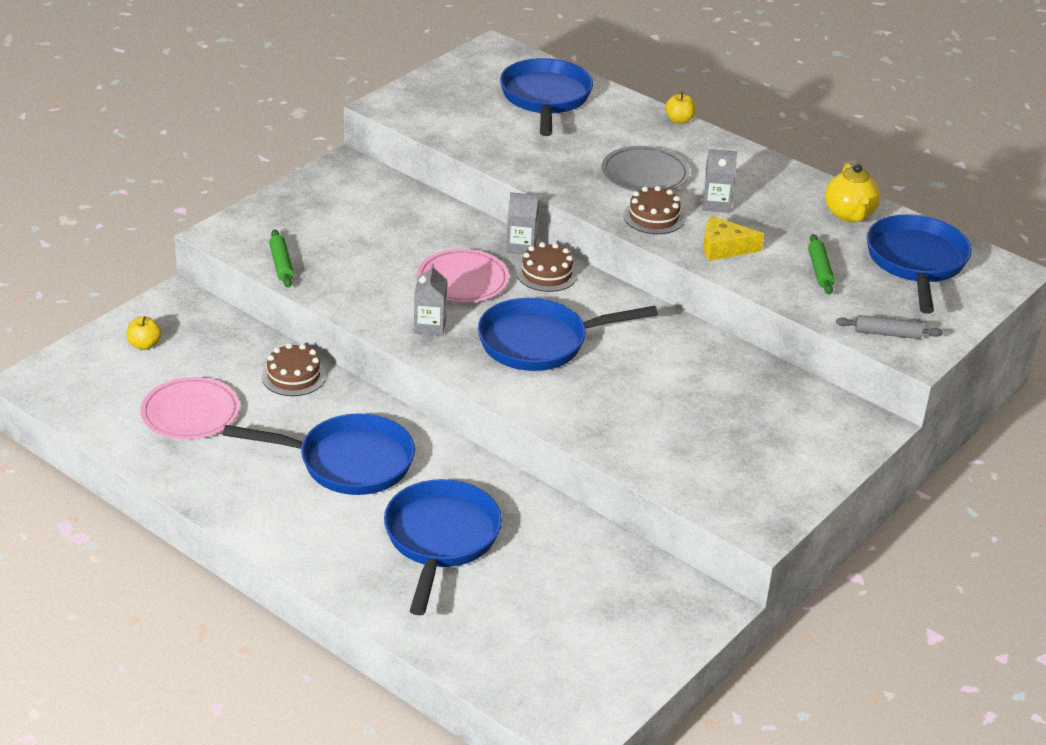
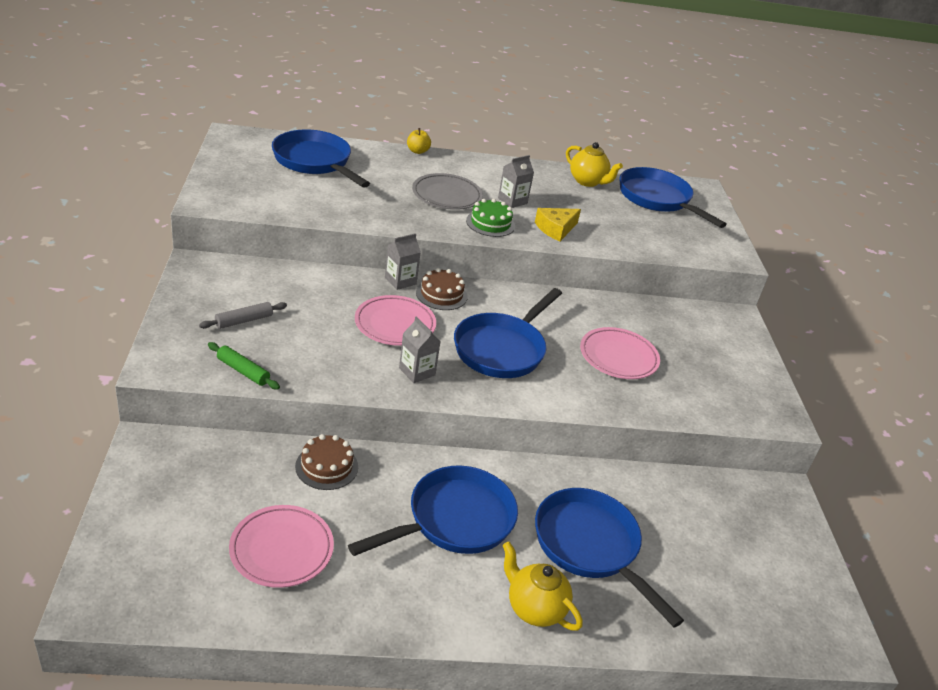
camera: 45 degrees left, 0 degrees up
yellow apple [126,316,161,350] -> none
brown cake [623,186,685,234] -> green cake [466,199,515,237]
green rolling pin [808,234,835,295] -> none
grey rolling pin [836,315,943,339] -> grey rolling pin moved to [199,302,287,329]
none -> yellow teapot [503,542,583,631]
none -> pink plate [580,327,660,379]

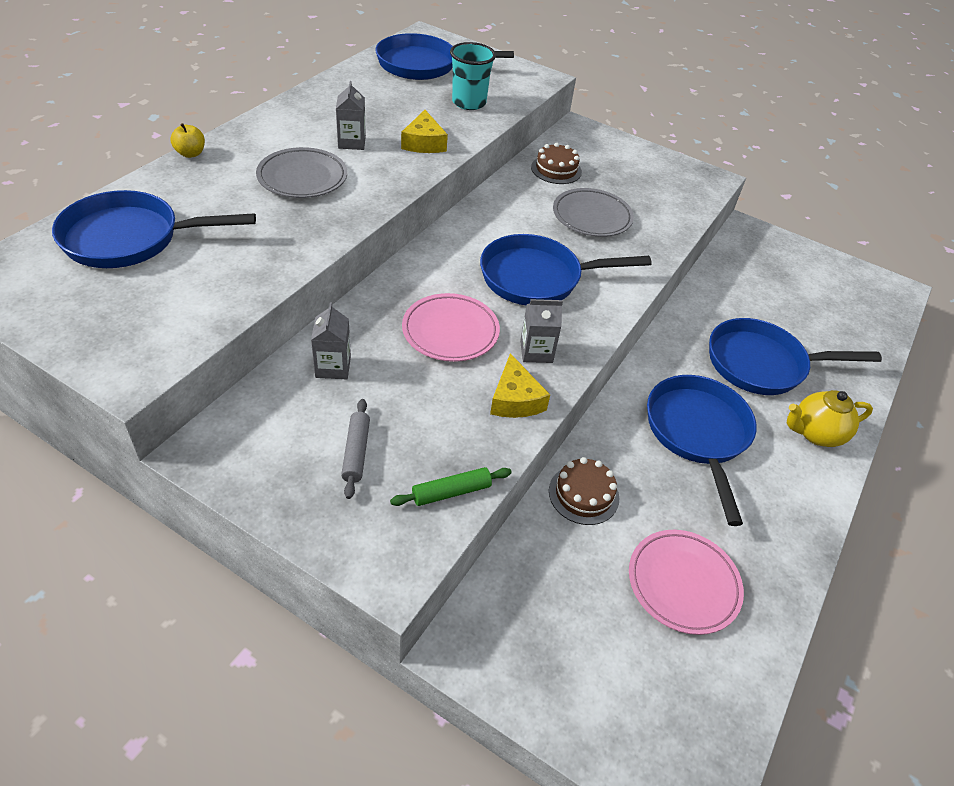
camera: 55 degrees left, 10 degrees up
grey carton [385,233,421,290] -> grey carton moved to [311,302,351,379]
brown cake [416,268,468,310] -> brown cake moved to [531,143,582,184]
blue pan [454,288,562,378] -> blue pan turned 105 degrees clockwise [480,234,652,306]
green cake [466,199,515,237] -> none
yellow teapot [566,142,623,187] -> none
pink plate [580,327,660,379] -> grey plate [553,188,634,237]
none -> turquoise cup [450,42,496,110]
none -> yellow cheese [490,353,550,418]

